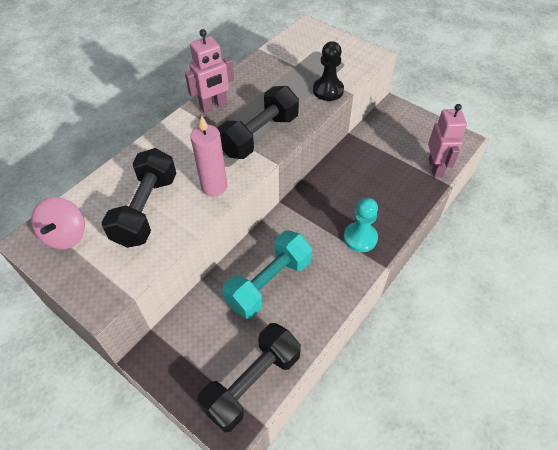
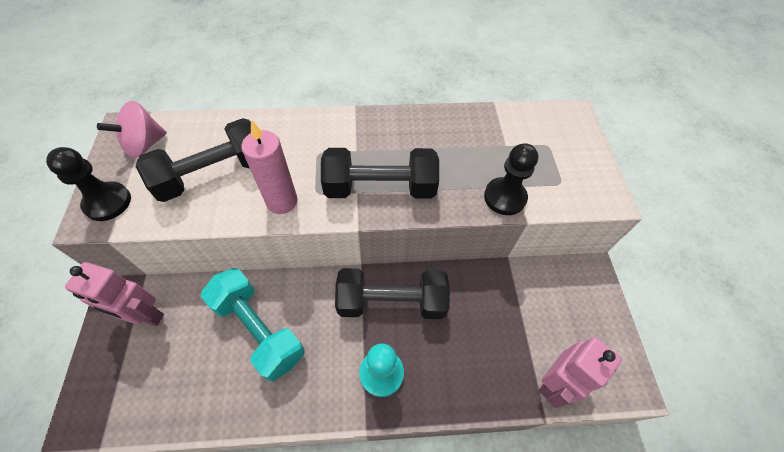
camera: 45 degrees right, 5 degrees up
pink robot [185,29,234,113] -> pink robot moved to [65,262,164,326]
black dumbbell [197,323,301,433] -> black dumbbell moved to [335,268,450,319]
turquoise dumbbell [222,231,312,319] -> turquoise dumbbell turned 45 degrees clockwise [201,268,305,382]
none -> black pawn [46,147,131,221]

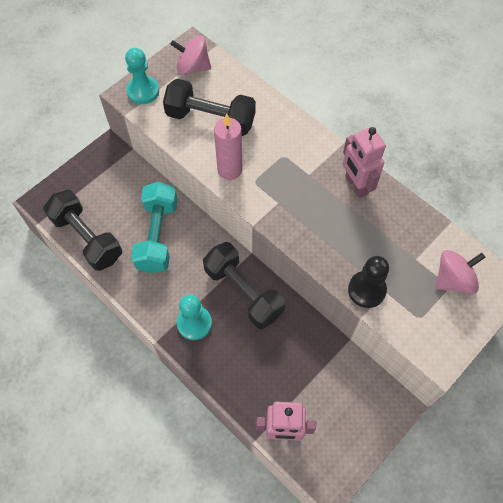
camera: 50 degrees right, 5 degrees up
black pawn [46,147,131,221] -> turquoise pawn [125,48,159,104]
pink robot [65,262,164,326] -> pink robot moved to [343,127,386,198]
black dumbbell [321,148,439,199] -> black dumbbell moved to [43,190,122,271]
none -> pink spinning top [435,250,486,294]

